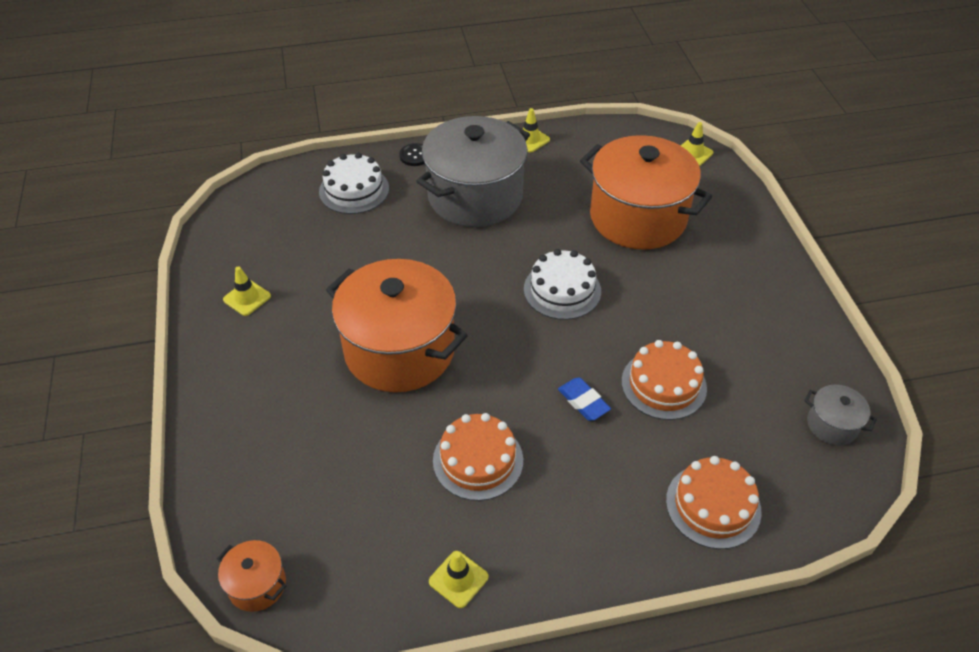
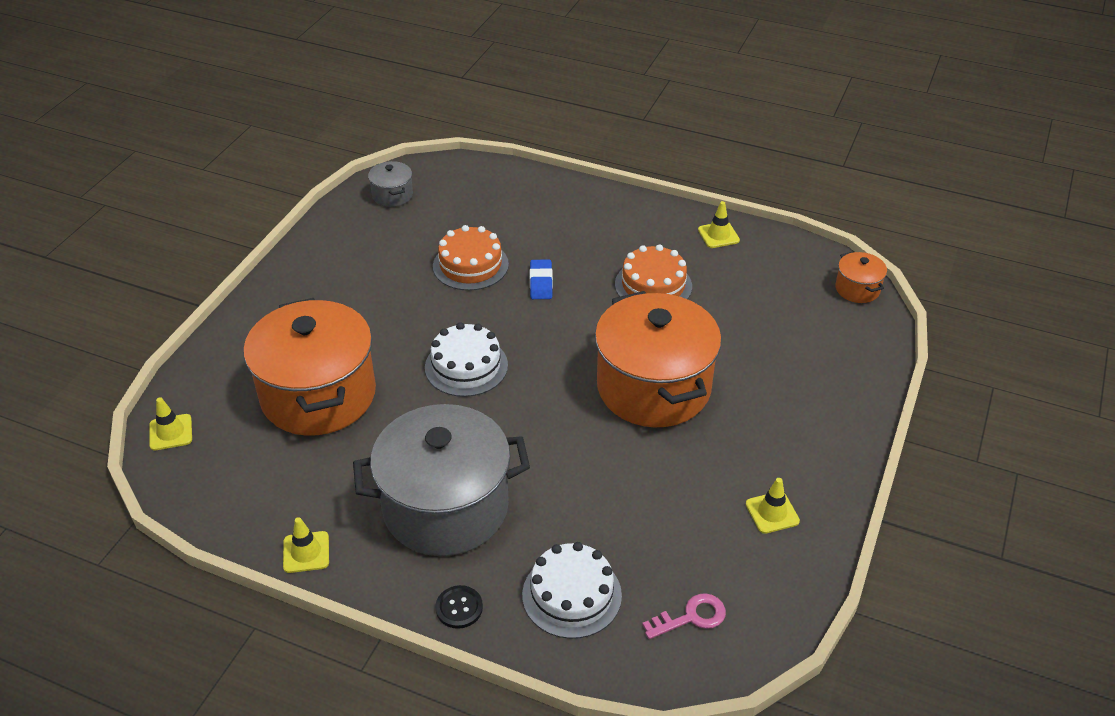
camera: 145 degrees left, 5 degrees down
orange cake [666,456,762,549] -> none
none -> pink key [642,593,726,639]

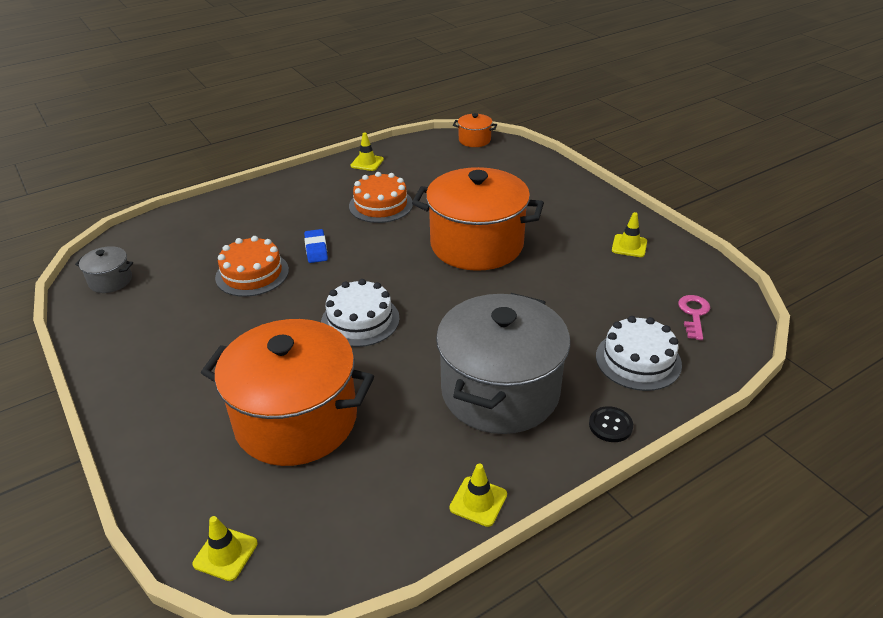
camera: 55 degrees left, 5 degrees down
blue eraser [530,260,553,299] -> blue eraser turned 45 degrees clockwise [304,229,328,263]

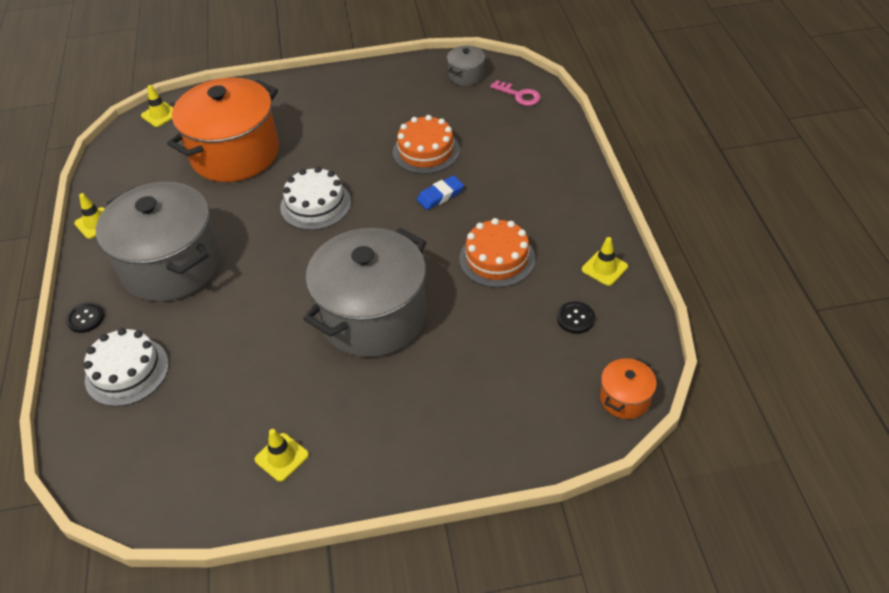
camera: 115 degrees right, 10 degrees up
blue eraser [304,229,328,263] -> blue eraser turned 45 degrees counterclockwise [417,175,464,210]
orange pot [412,167,544,271] -> grey pot [303,228,426,357]
pink key [678,295,710,340] -> pink key moved to [490,80,541,106]
none -> black button [557,302,595,334]

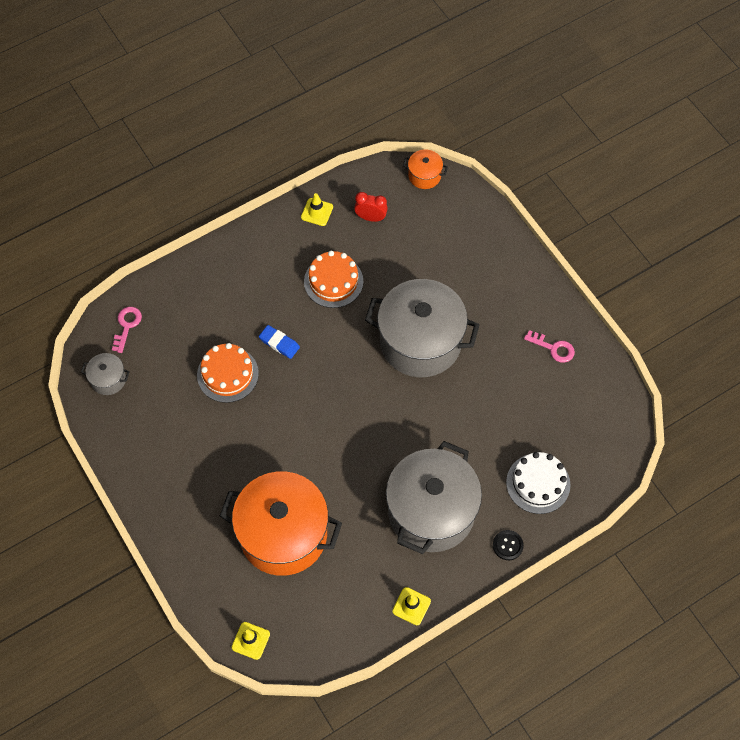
camera: 115 degrees left, 15 degrees up
yellow traffic cone [255,429,309,482] -> pink key [524,330,575,363]
white cake [280,167,351,230] -> none
black button [557,302,595,334] -> red clock [354,192,388,222]

